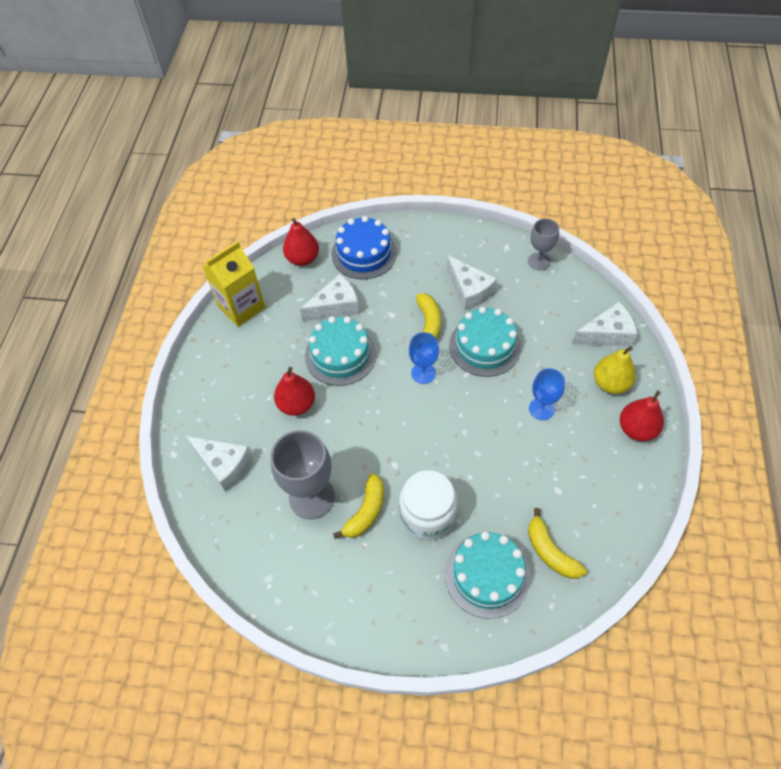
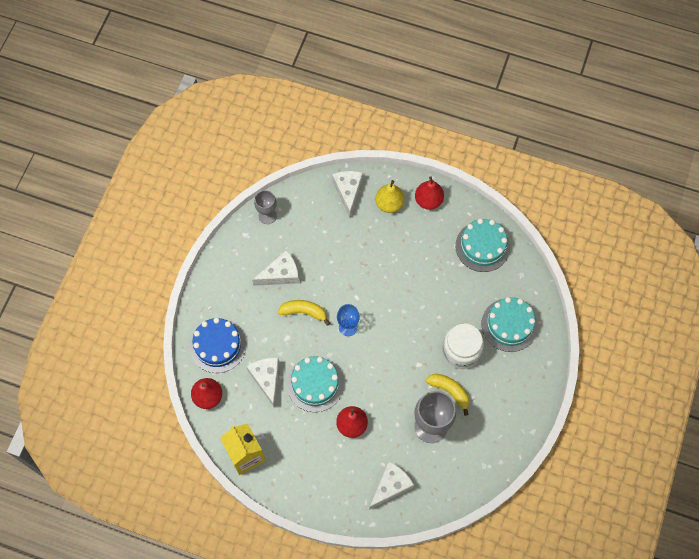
camera: 80 degrees left, 10 degrees up
turquoise cake [449,307,521,377] -> turquoise cake moved to [455,219,510,272]
yellow banana [528,508,587,579] -> none
blue goblet [529,368,565,420] -> none

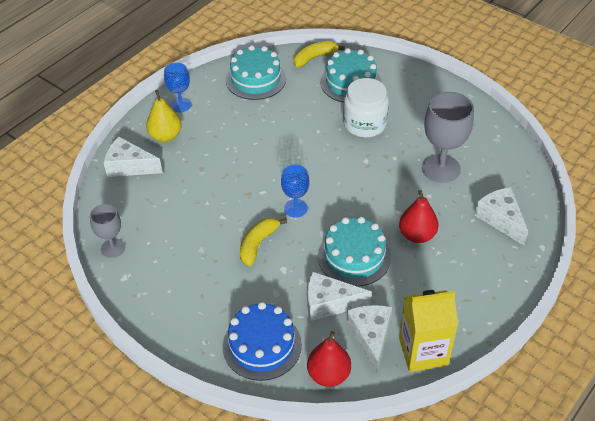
camera: 70 degrees left, 20 degrees down
white cheese [252,250,299,286] -> white cheese moved to [346,305,392,375]
red pear [415,176,444,210] -> blue goblet [164,62,192,112]
yellow banana [426,374,469,416] -> yellow banana moved to [294,41,345,67]

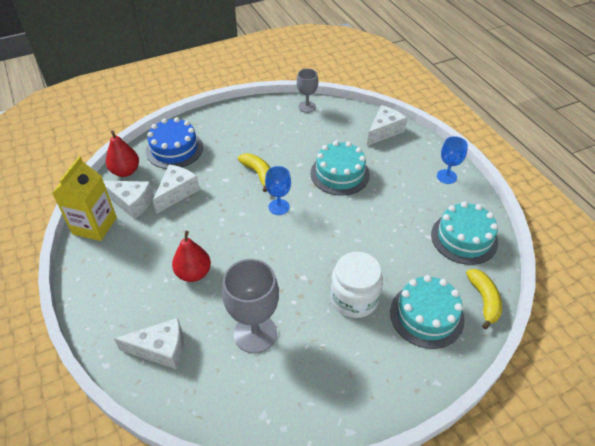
camera: 115 degrees right, 0 degrees up
yellow pear [146,90,182,142] -> none
turquoise cake [318,217,391,287] -> turquoise cake moved to [310,141,370,196]

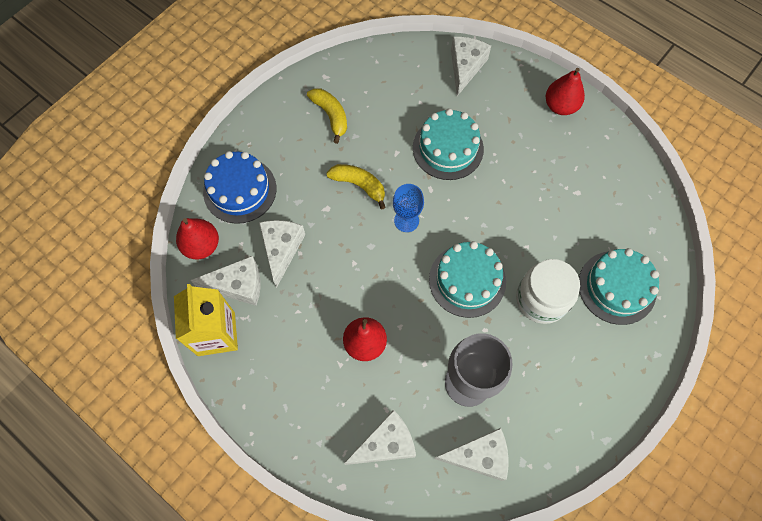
camera: 25 degrees left, 20 degrees up
grey goblet [297,69,318,113] -> none
turquoise cake [431,202,498,265] -> turquoise cake moved to [429,241,506,318]
blue goblet [437,136,468,184] -> red pear [546,68,585,115]
yellow banana [466,269,502,330] -> yellow banana moved to [307,88,347,144]
none -> white cheese [434,428,509,481]

